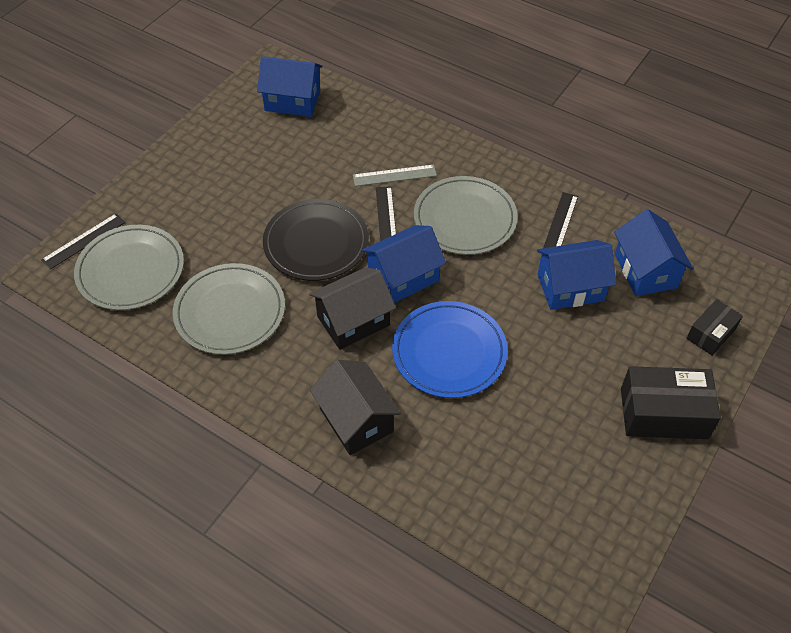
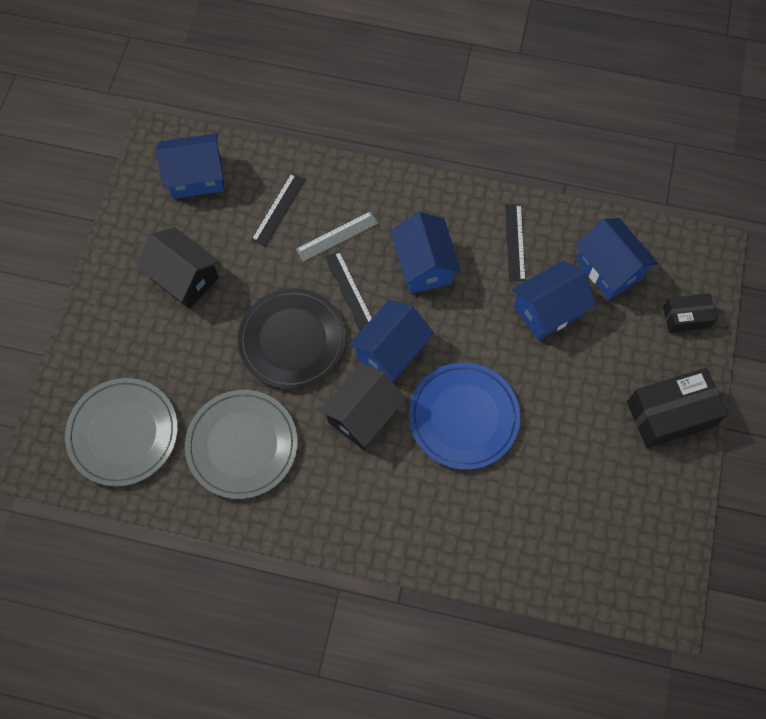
camera: 20 degrees left, 15 degrees up
black ruler [41,214,125,269] -> black ruler moved to [251,173,305,247]
black house [310,360,401,455] -> black house moved to [136,227,220,309]
grey plate [414,176,518,255] -> blue house [391,212,461,294]
black box [686,299,743,356] -> black box turned 60 degrees clockwise [663,294,717,333]

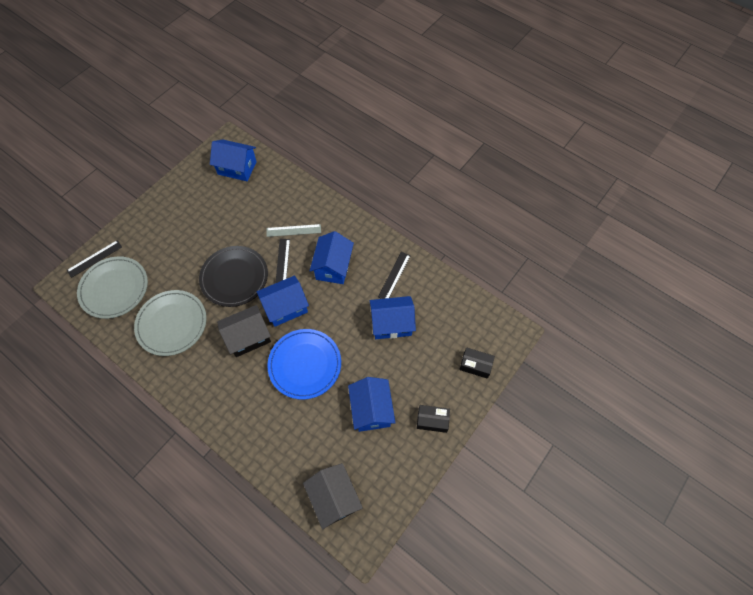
camera: 25 degrees right, 5 degrees down
black house [136,227,220,309] -> black house moved to [303,463,363,529]
black ruler [251,173,305,247] -> black ruler moved to [67,240,122,278]
blue house [575,218,658,300] -> blue house moved to [348,377,396,432]
black box [627,368,728,448] -> black box [417,405,450,433], size x0.58

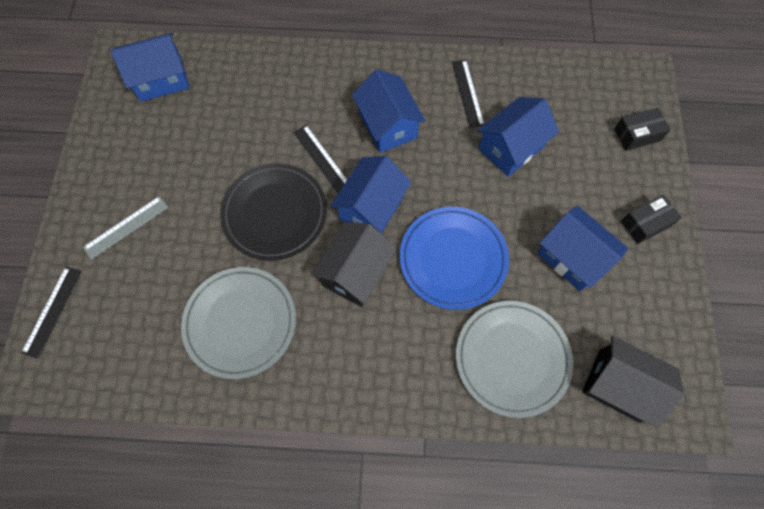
camera: 35 degrees left, 5 degrees up
grey plate [77,256,148,319] -> grey plate moved to [456,301,573,418]
grey ruler [267,224,321,237] -> grey ruler moved to [83,196,168,260]

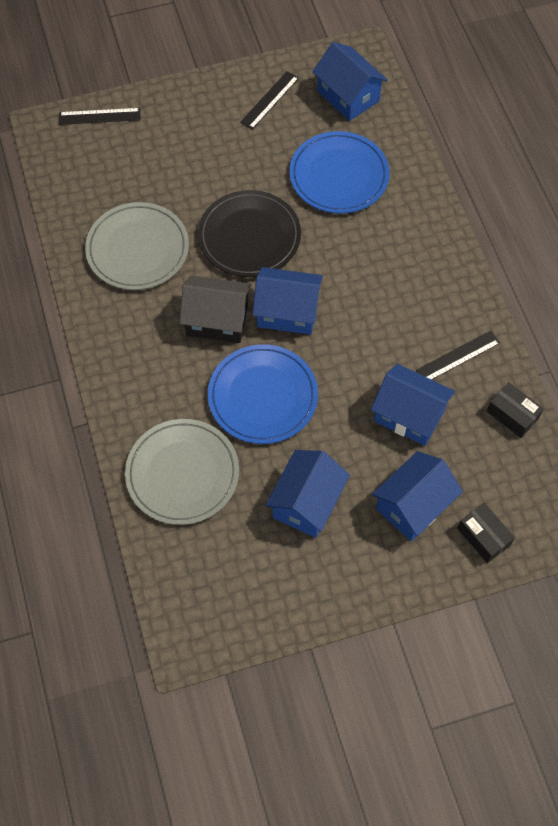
camera: 70 degrees right, 5 degrees down
grey ruler [83,196,168,260] -> none
black ruler [293,125,347,193] -> black ruler moved to [240,71,299,129]
blue house [352,69,426,153] -> blue house moved to [372,451,463,541]
black house [582,336,684,428] -> none
black box [621,195,682,244] -> black box moved to [487,382,544,438]
none -> blue plate [289,131,390,214]

